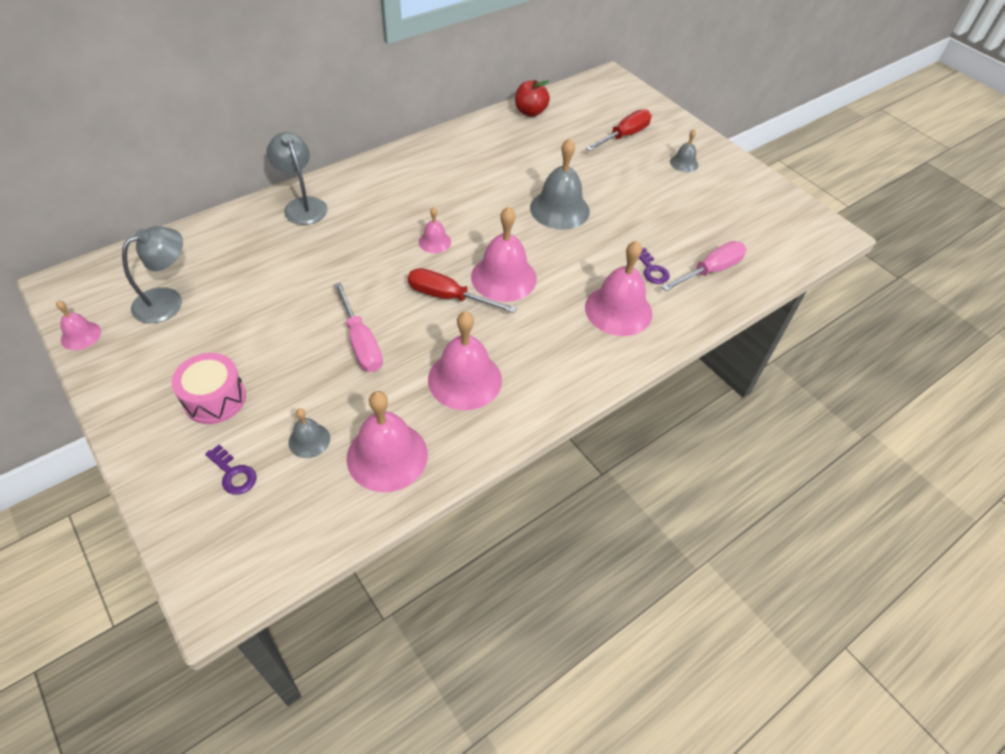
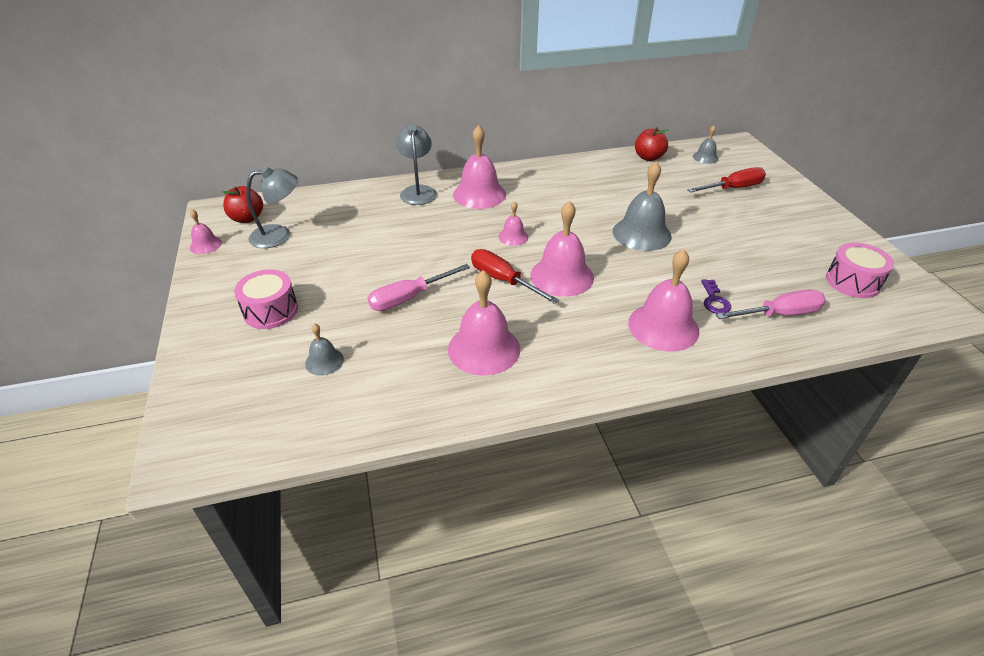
camera: 25 degrees right, 10 degrees down
purple key [205,444,256,495] -> none
pink screwdriver [334,283,383,372] -> pink screwdriver turned 60 degrees clockwise [368,264,470,311]
pink bell [346,391,428,492] -> pink bell moved to [453,125,506,209]
grey bell [670,129,698,172] -> grey bell moved to [693,125,719,164]
none -> red apple [222,186,263,223]
none -> pink drum [826,243,894,298]

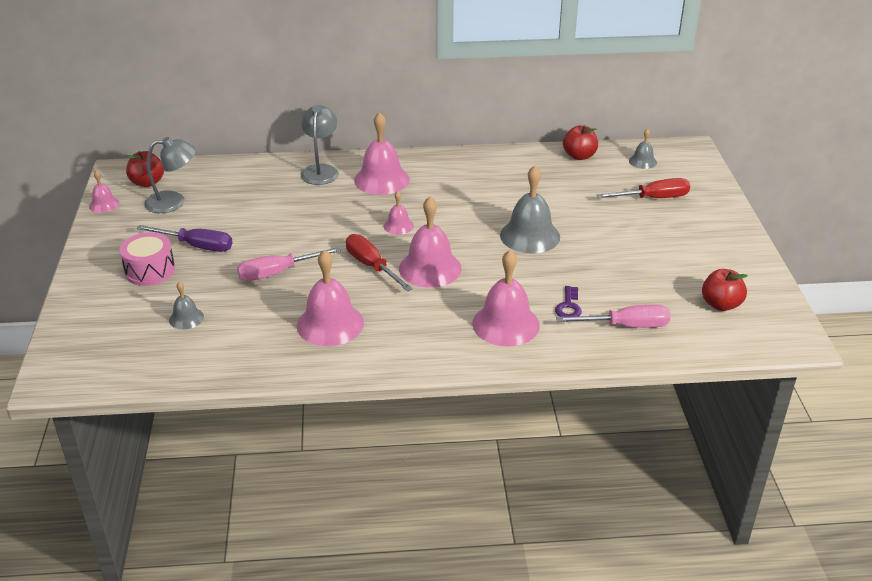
camera: 10 degrees right, 5 degrees down
pink drum [826,243,894,298] -> red apple [702,269,748,311]
none -> purple screwdriver [136,225,233,252]

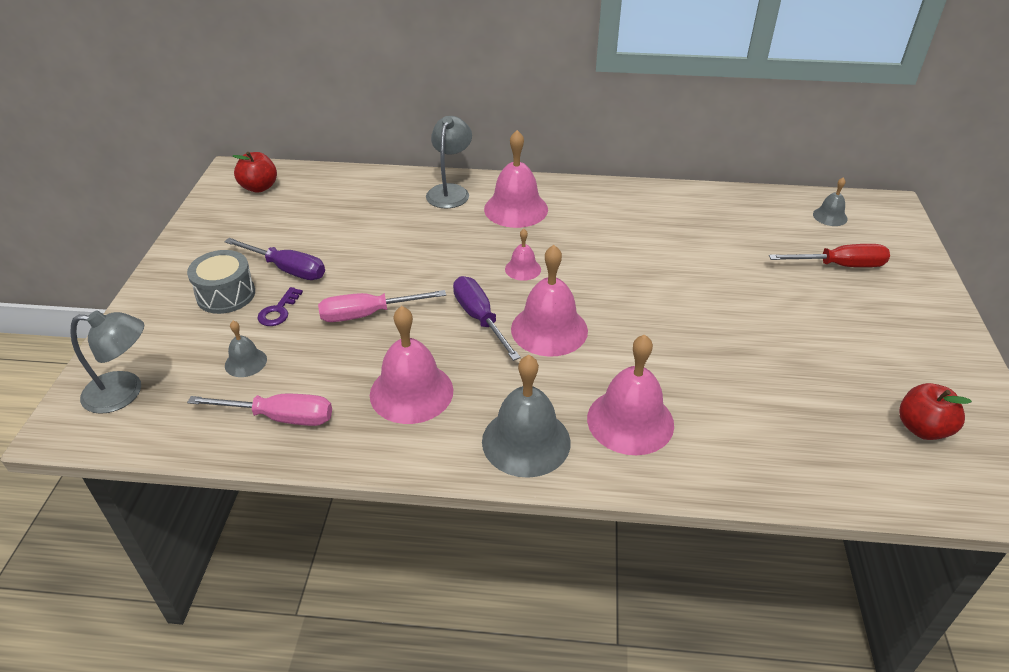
camera: 10 degrees right, 5 degrees up
pink bell [89,170,119,213] -> none
pink drum [120,232,175,286] -> grey drum [187,250,255,314]
grey lamp [144,137,196,213] -> grey lamp moved to [70,310,144,414]
red screwdriver [346,234,413,292] -> purple screwdriver [453,276,521,361]
grey bell [500,165,560,254] -> grey bell moved to [482,355,571,478]
purple key [555,286,582,317] -> purple key moved to [257,287,303,326]
pink screwdriver [556,305,671,328] -> pink screwdriver moved to [187,394,332,426]
red apple [563,125,598,160] -> none

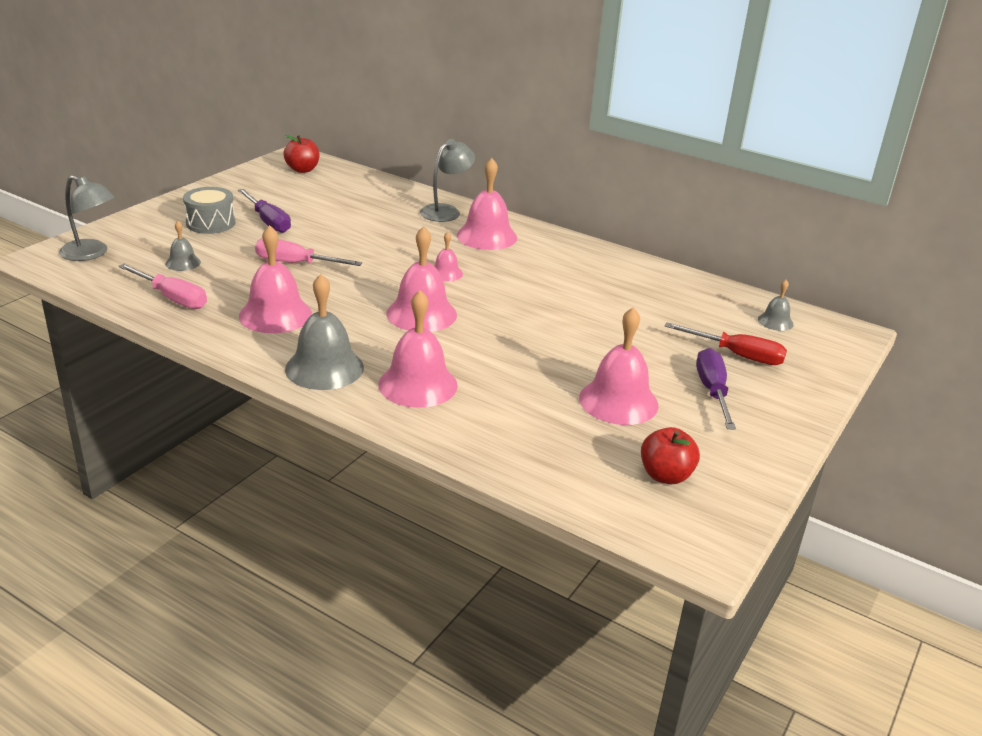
camera: 25 degrees right, 10 degrees down
purple key [257,287,303,326] -> none
purple screwdriver [453,276,521,361] -> purple screwdriver moved to [696,348,736,430]
none -> pink bell [579,307,659,425]

